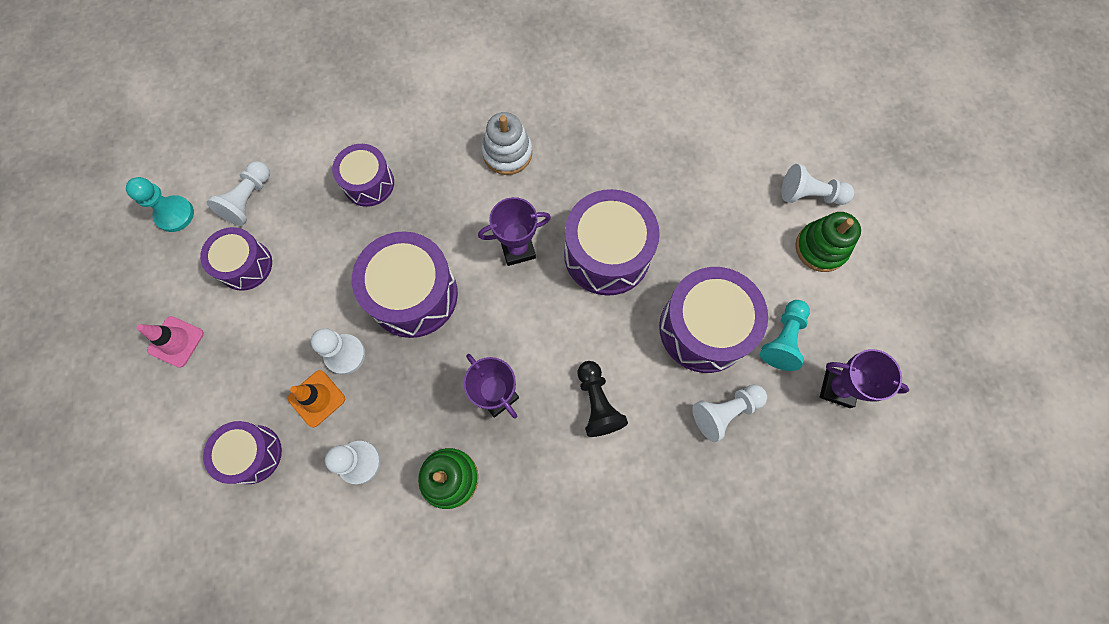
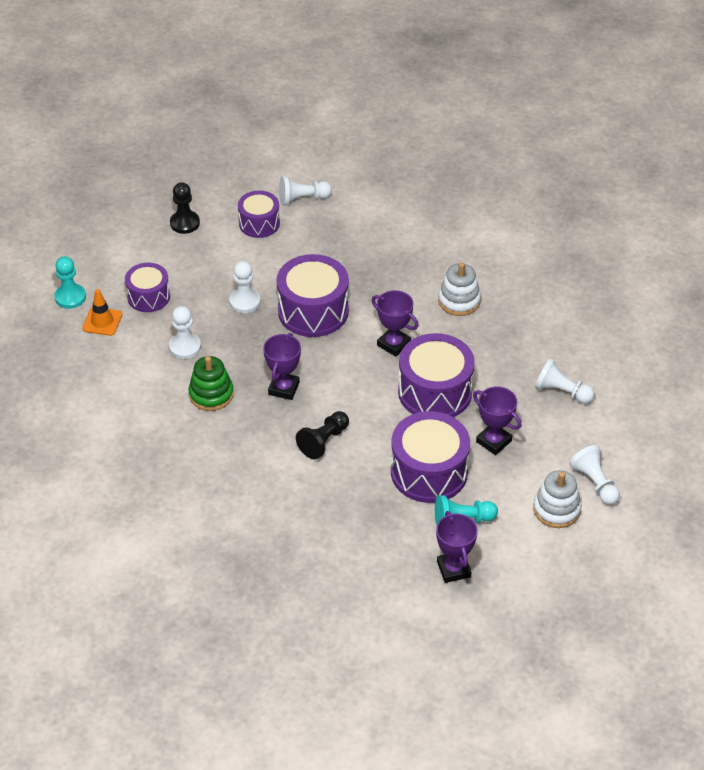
camera: 55 degrees right, 25 degrees down
turquoise pawn [126,177,194,232] -> turquoise pawn moved to [54,256,86,309]
pink traffic cone [137,316,204,368] -> black pawn [170,182,200,234]
orange traffic cone [288,370,345,427] -> orange traffic cone moved to [82,289,122,336]
purple drum [332,144,394,207] -> none
white pawn [692,385,767,442] -> white pawn moved to [535,358,595,404]
green stacking toy [795,212,861,272] -> white stacking toy [533,470,581,528]
none -> purple trophy [473,386,522,455]

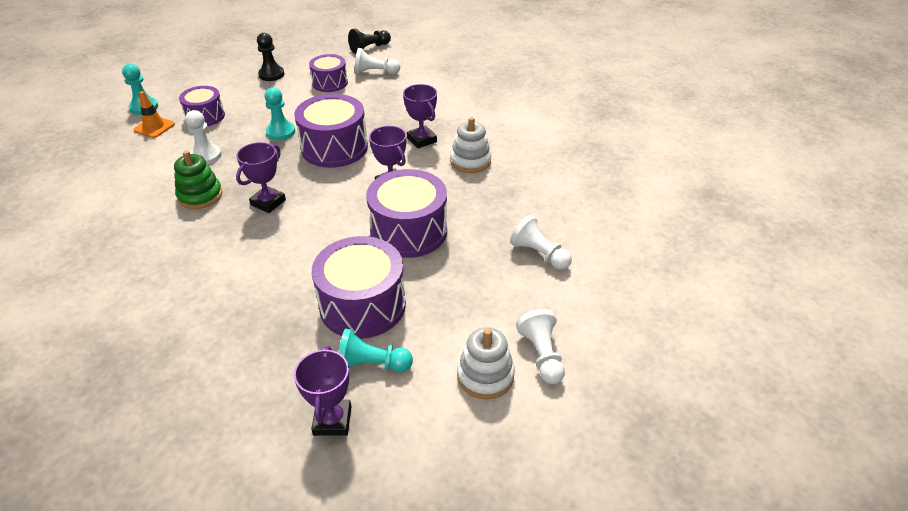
camera: 15 degrees right, 5 degrees down
white pawn [229,261,261,313] -> turquoise pawn [264,87,295,140]
black pawn [296,411,349,459] -> black pawn moved to [348,29,391,54]
purple trophy [473,386,522,455] -> purple trophy moved to [403,84,437,148]

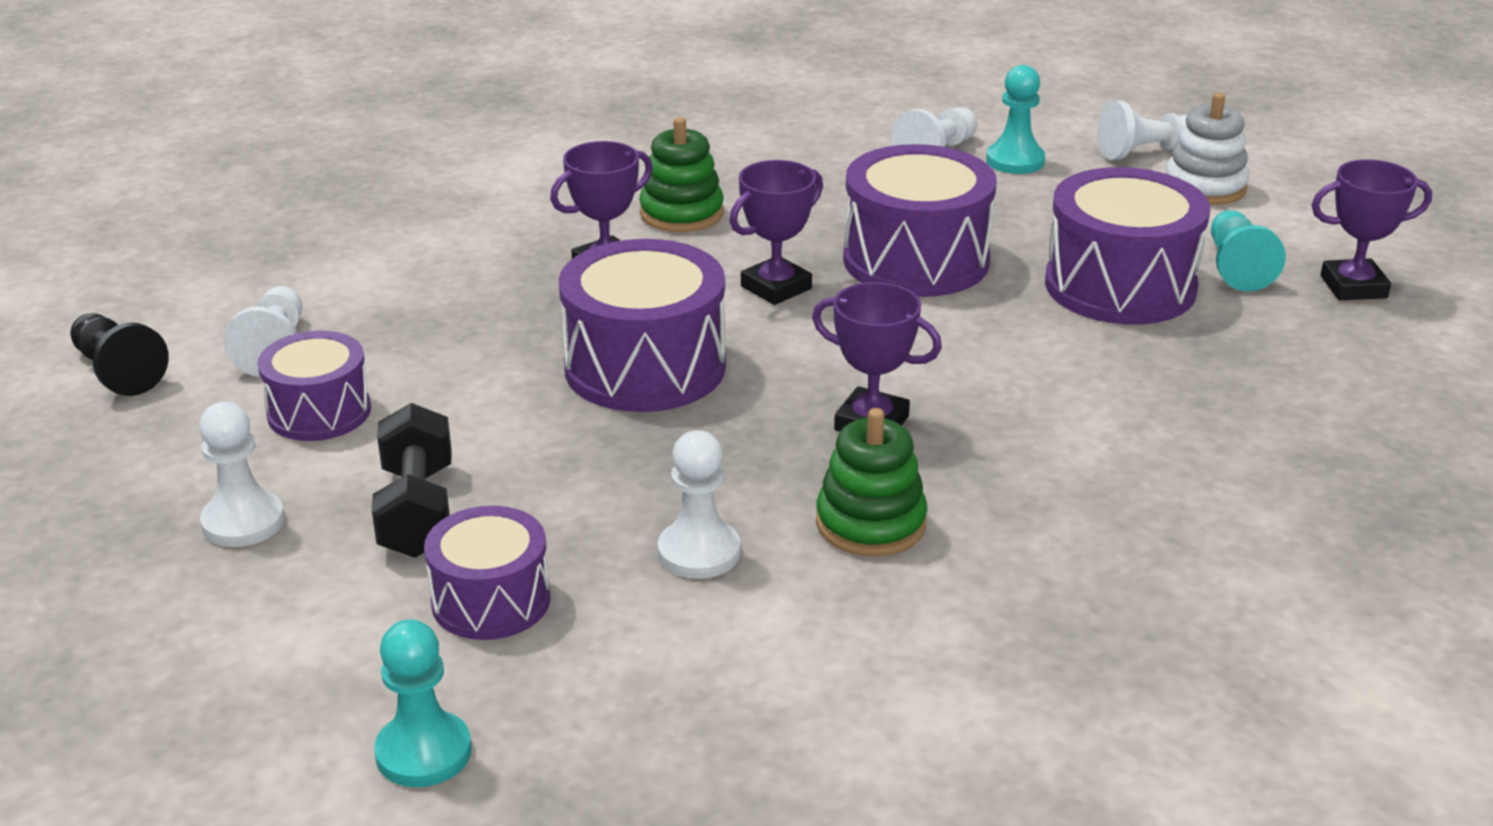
camera: 95 degrees left, 10 degrees down
orange traffic cone [133,91,175,138] -> none
black pawn [257,33,284,81] -> white pawn [199,402,285,547]
turquoise pawn [264,87,295,140] -> turquoise pawn moved to [986,65,1045,174]
white stacking toy [450,117,491,173] -> green stacking toy [639,117,724,232]
none -> black dumbbell [372,403,451,558]

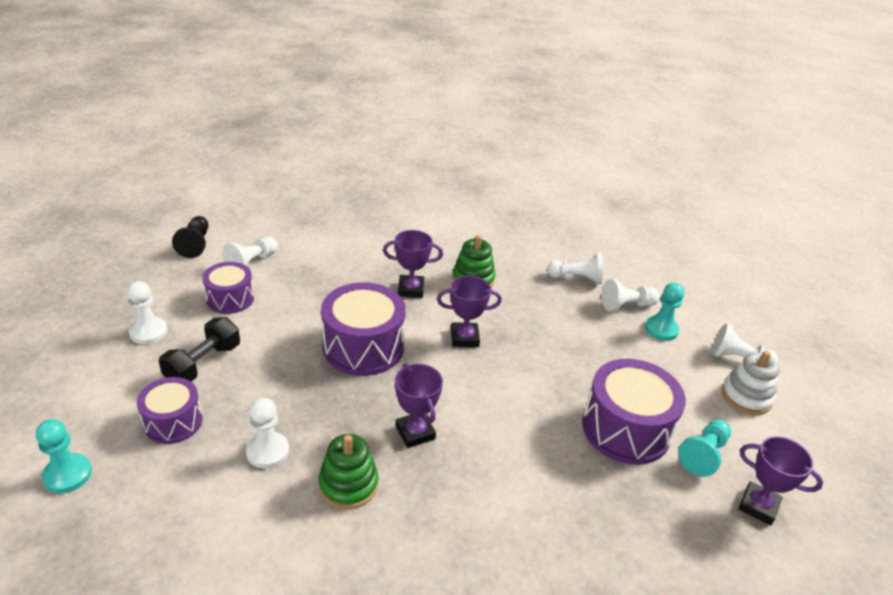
camera: 35 degrees right, 5 degrees up
purple drum [843,144,997,297] -> none
none -> white pawn [547,253,603,284]

